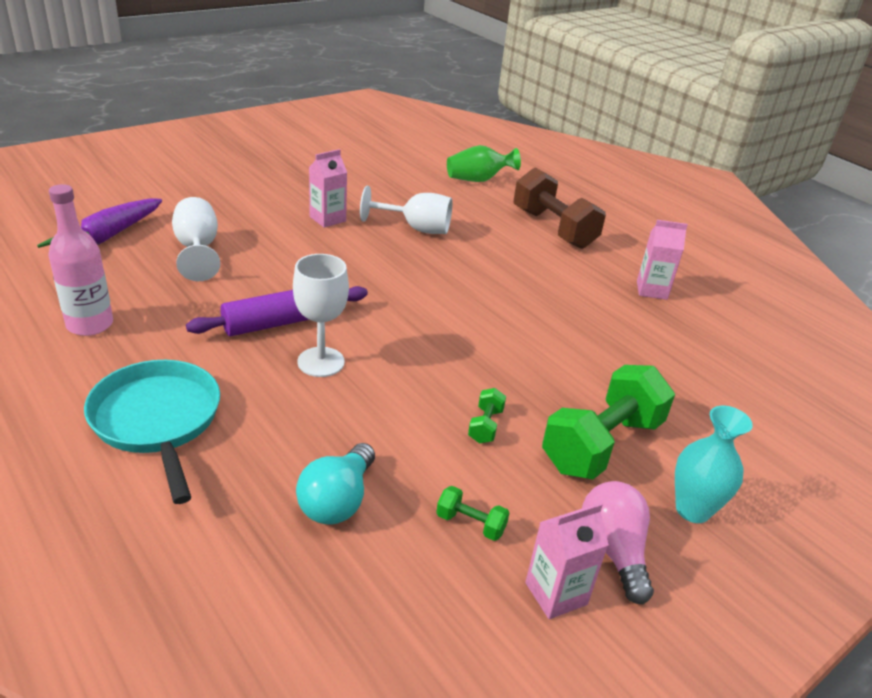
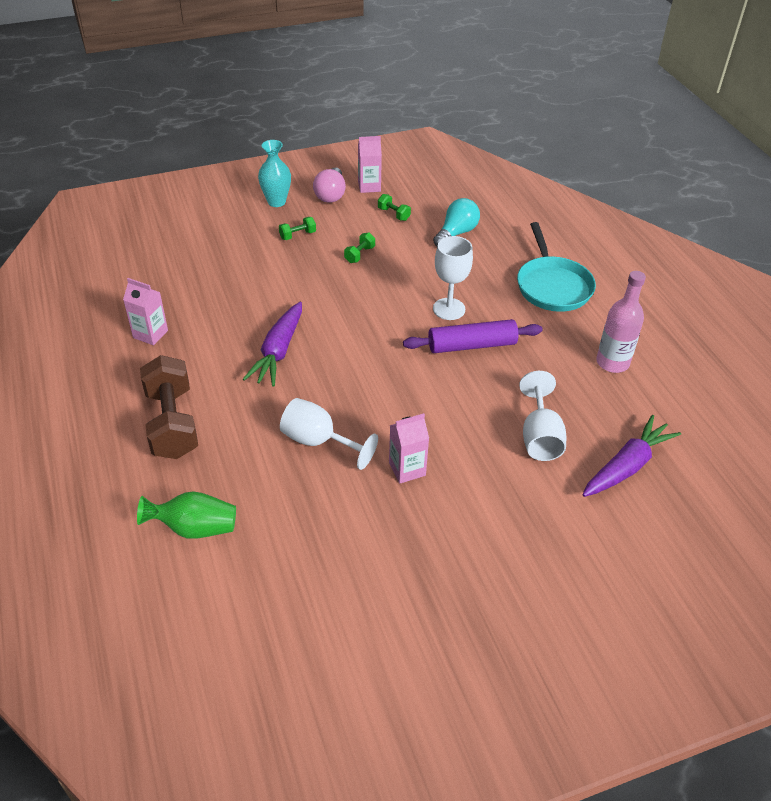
camera: 160 degrees left, 10 degrees up
green dumbbell [542,365,675,479] -> green dumbbell [279,217,316,240], size x0.42
none -> purple carrot [243,302,302,386]

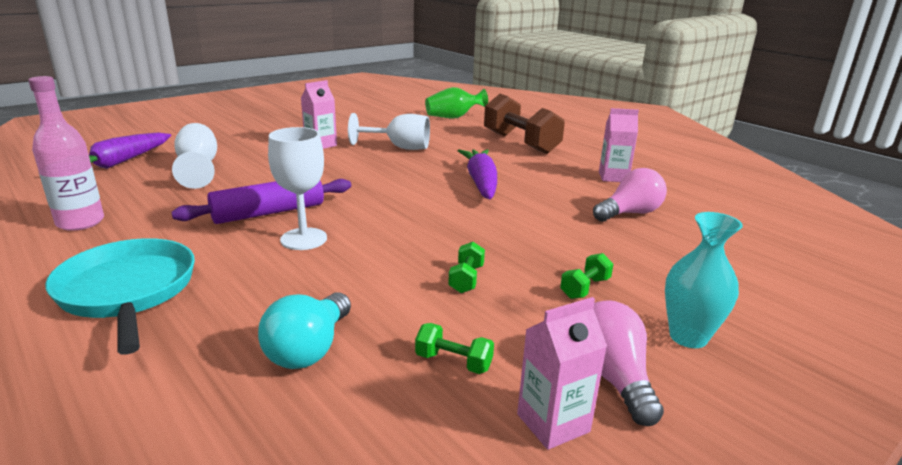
camera: 160 degrees right, 20 degrees down
none -> pink light bulb [593,168,667,222]

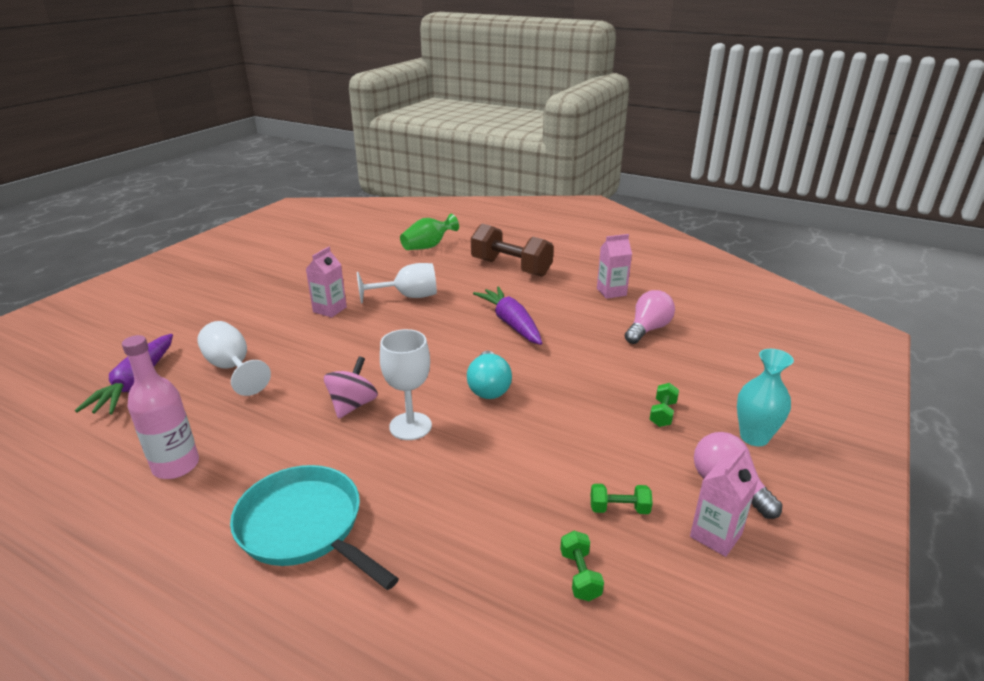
camera: 20 degrees left, 5 degrees up
purple rolling pin [171,179,351,224] -> pink spinning top [324,356,378,419]
turquoise light bulb [258,293,351,369] -> turquoise light bulb moved to [467,351,512,399]
green dumbbell [448,242,485,293] -> green dumbbell moved to [560,531,604,601]

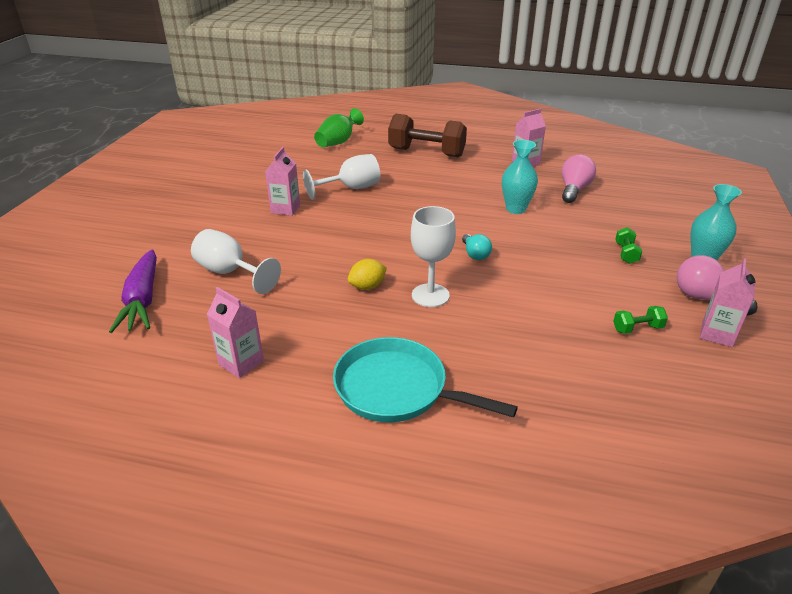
camera: 15 degrees left, 5 degrees up
pink bottle [122,335,199,479] -> pink carton [207,287,264,378]
pink spinning top [324,356,378,419] -> yellow lemon [348,259,387,290]
turquoise light bulb [467,351,512,399] -> turquoise light bulb [462,234,492,260], size x0.65
purple carrot [473,286,542,345] -> none
green dumbbell [560,531,604,601] -> none
none -> turquoise vase [502,140,538,214]

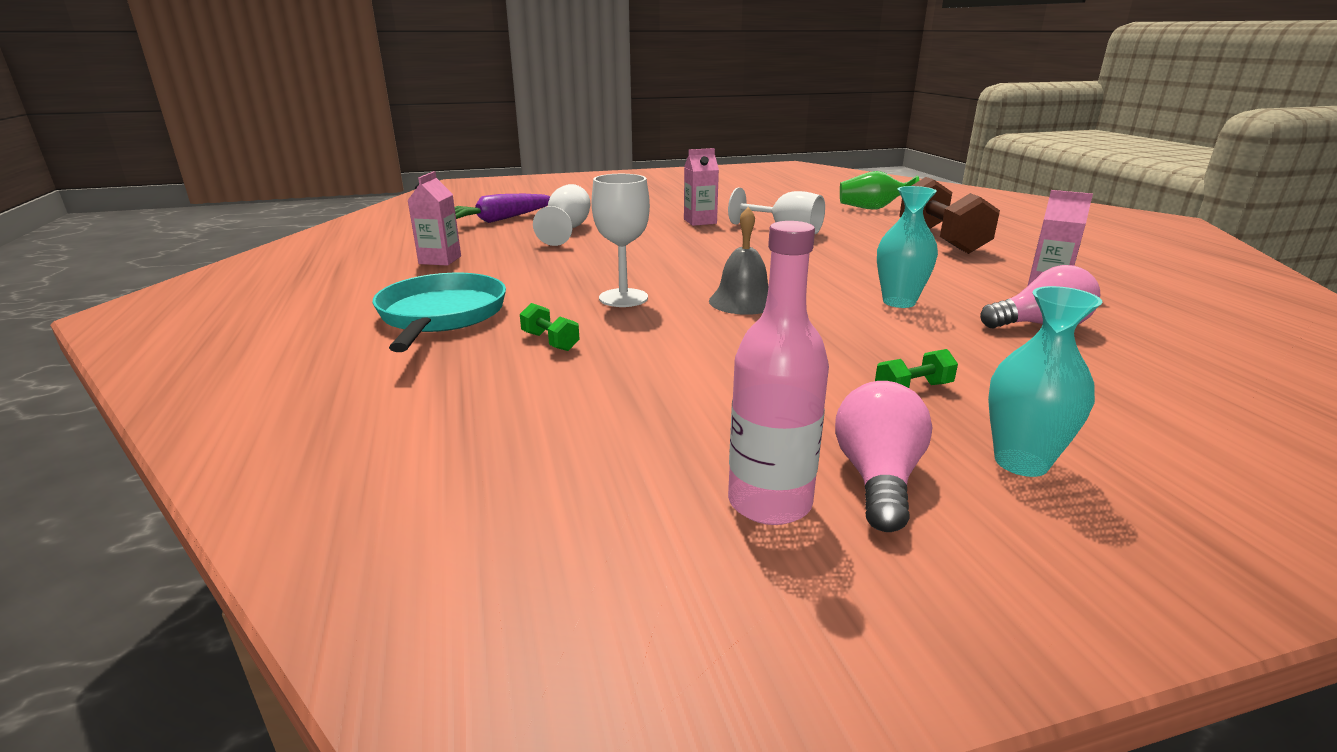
camera: 60 degrees right, 10 degrees down
yellow lemon [348,259,387,290] -> none
turquoise light bulb [462,234,492,260] -> grey bell [709,207,768,315]
green dumbbell [613,306,668,334] -> green dumbbell moved to [520,303,579,351]
pink carton [700,258,755,347] -> pink bottle [728,221,829,525]

